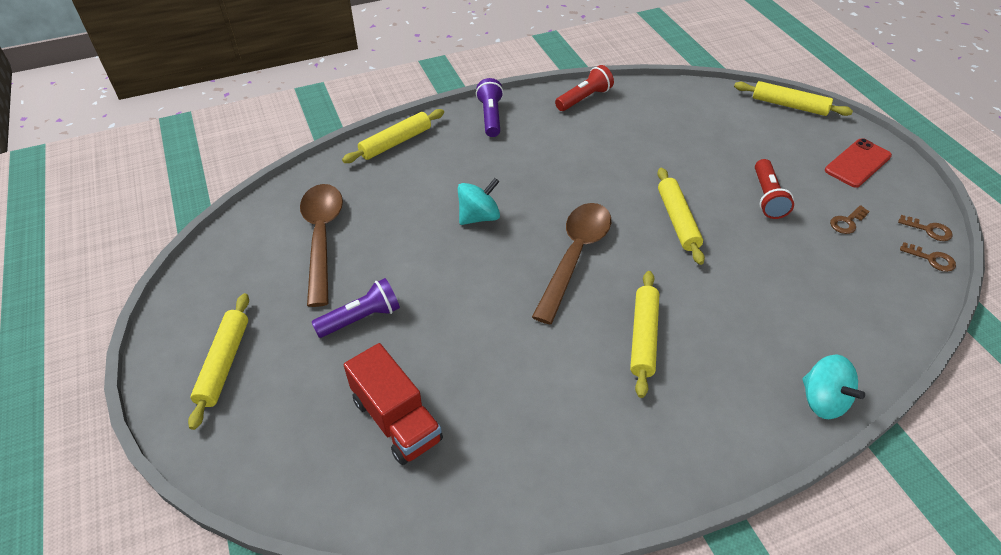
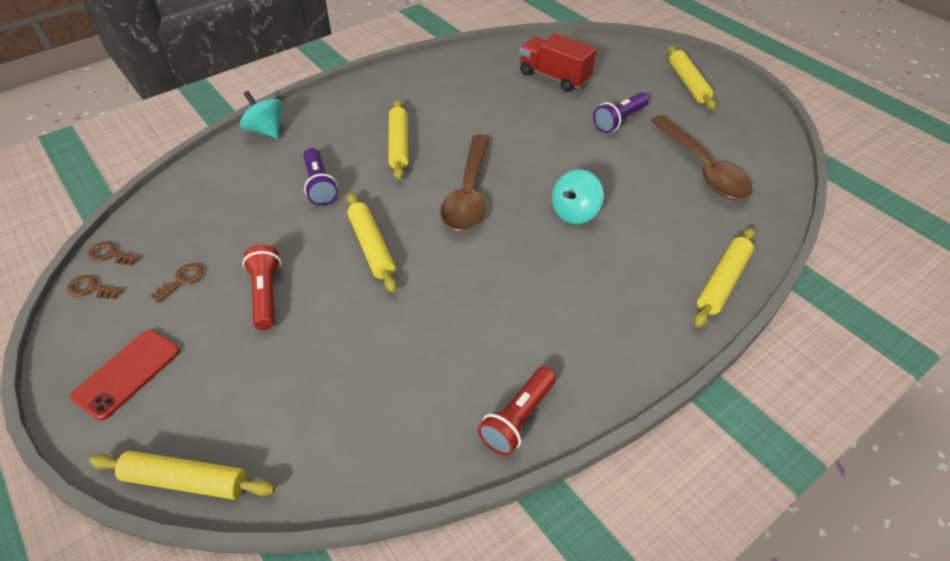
camera: 165 degrees right, 0 degrees up
purple flashlight [476,78,504,137] -> purple flashlight moved to [303,148,338,206]

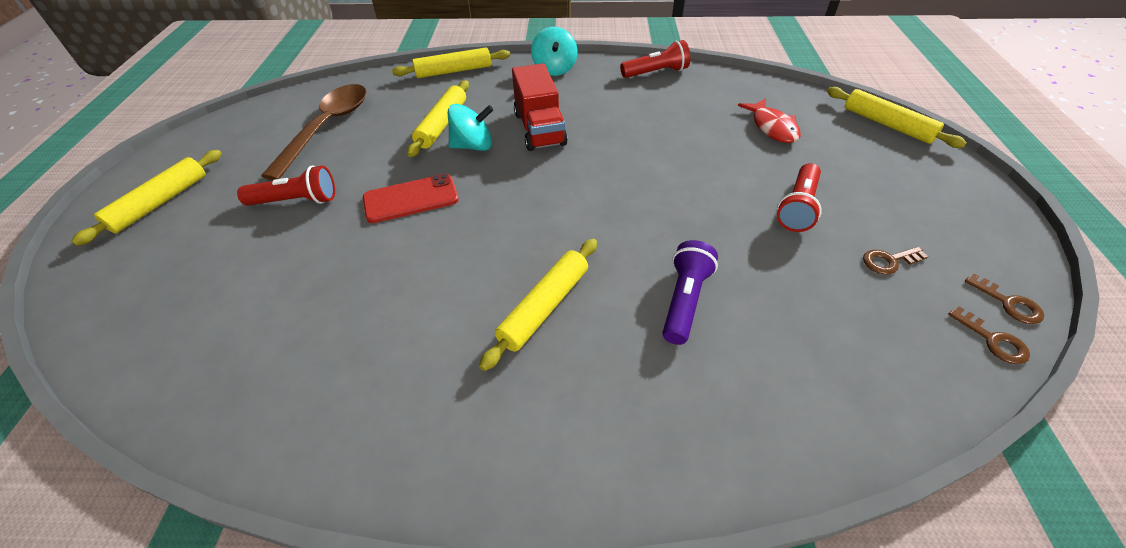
camera: 140 degrees left, 0 degrees up
red phone [70,330,180,420] -> red phone moved to [363,174,459,223]
turquoise spinning top [240,91,283,138] -> turquoise spinning top moved to [531,27,577,76]
yellow rolling pin [347,193,397,293] -> yellow rolling pin moved to [407,80,469,157]
brown spoon [440,134,490,231] -> none
red truck [520,33,597,92] -> red truck moved to [512,63,568,151]
purple flashlight [593,92,649,133] -> red flashlight [237,165,335,205]
none -> red fish [738,98,801,143]

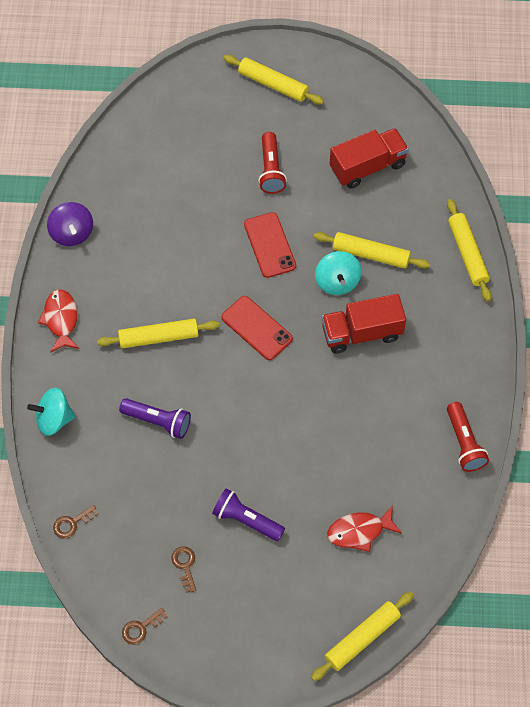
camera: 90 degrees right, 15 degrees up
brown spoon [261,84,367,180] -> red truck [330,128,409,189]
yellow rolling pin [479,239,597,371] -> yellow rolling pin turned 45 degrees counterclockwise [97,319,219,348]
turquoise spinning top [531,27,577,76] -> turquoise spinning top moved to [27,388,75,436]
red flashlight [777,163,822,232] -> purple flashlight [212,489,285,541]
brown key [948,306,1030,364] -> brown key moved to [53,505,98,538]
none -> red fish [38,289,80,353]
none -> purple spinning top [47,202,93,246]
none -> red phone [221,296,293,360]

